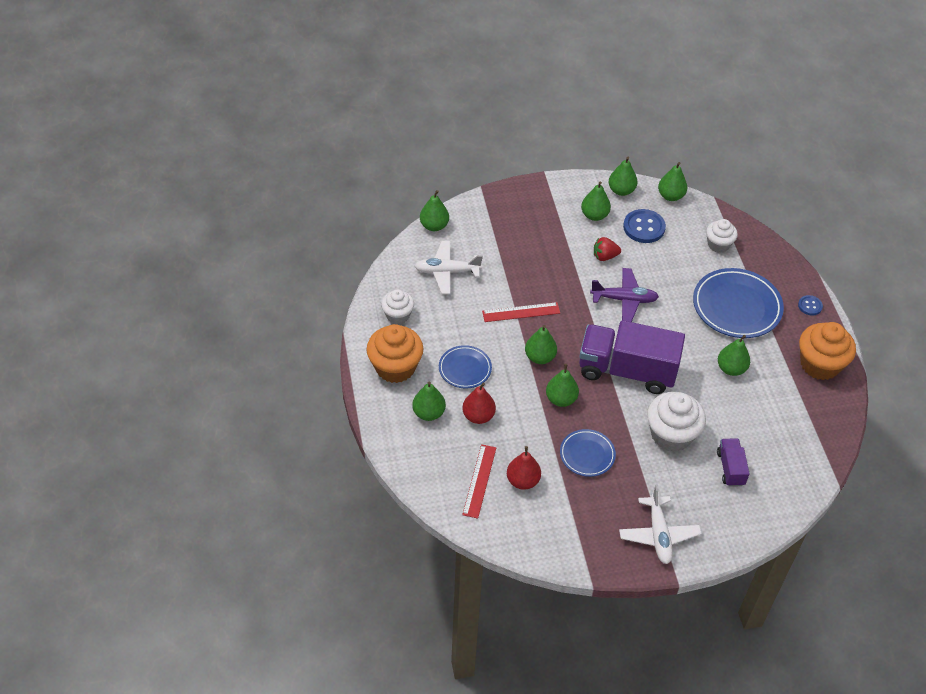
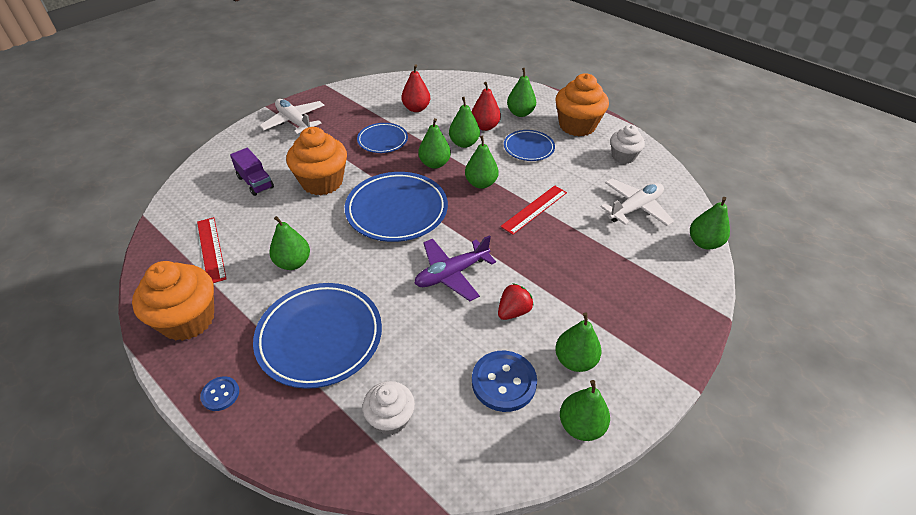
camera: 145 degrees right, 5 degrees down
red ruler [462,444,496,519] -> red ruler moved to [197,217,227,283]
purple truck [579,320,685,394] -> blue plate [345,172,448,242]
white cupcake [647,392,706,452] -> orange cupcake [286,127,347,195]
green pear [658,162,687,201] -> green pear moved to [449,97,480,148]

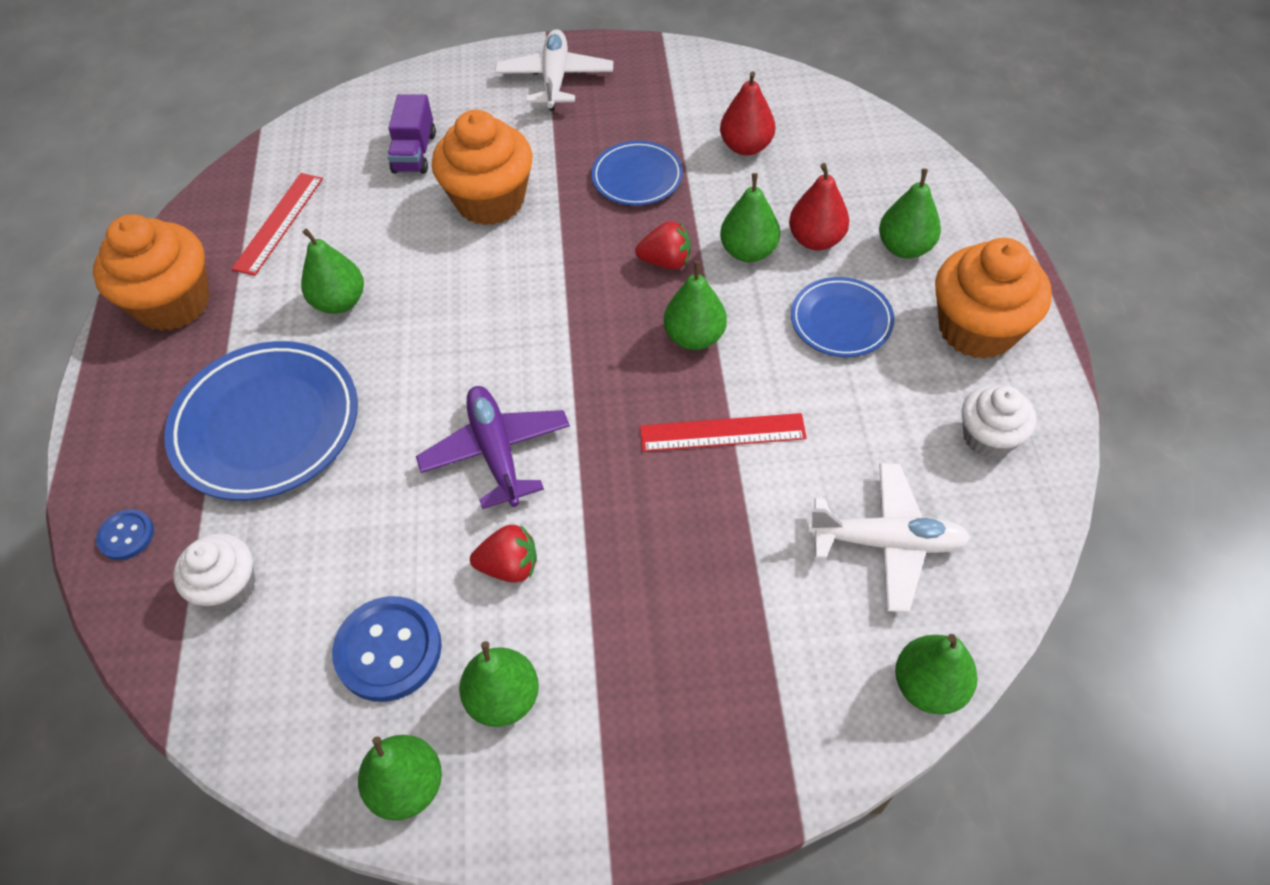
camera: 45 degrees right, 10 degrees up
blue button [200,376,239,411] -> blue button moved to [96,509,154,560]
blue plate [345,172,448,242] -> none
purple plane [414,235,496,301] -> purple plane turned 60 degrees clockwise [416,386,570,509]
green pear [418,118,451,169] -> red strawberry [635,221,691,270]

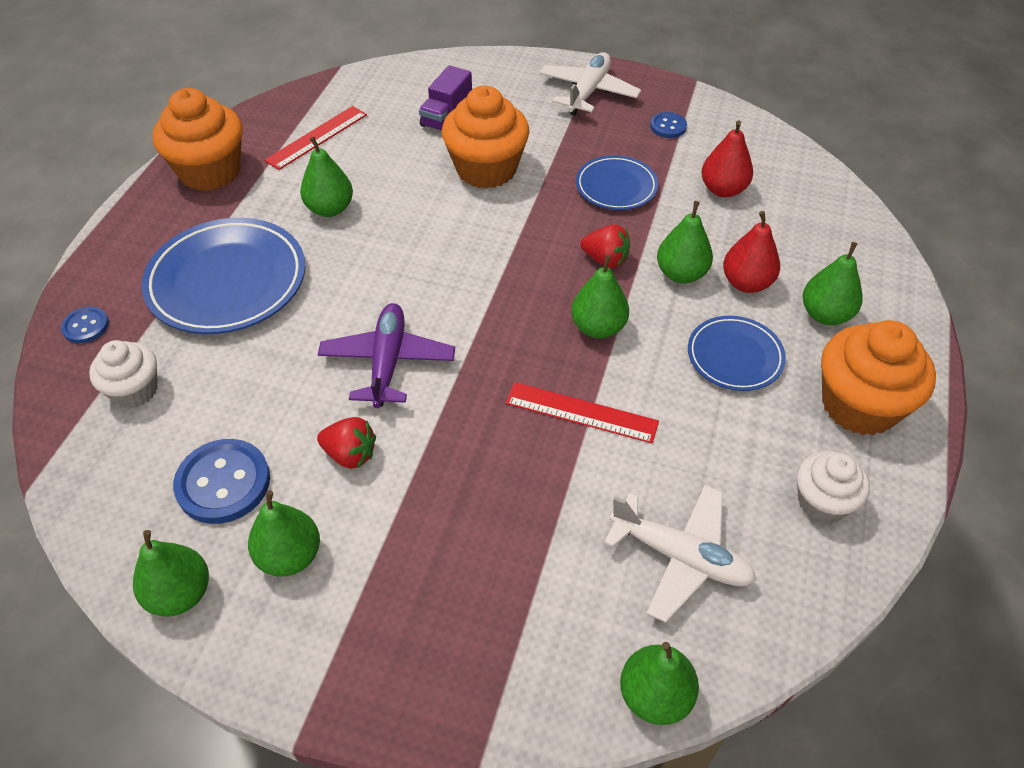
camera: 20 degrees right, 5 degrees down
none -> blue button [650,112,687,138]

